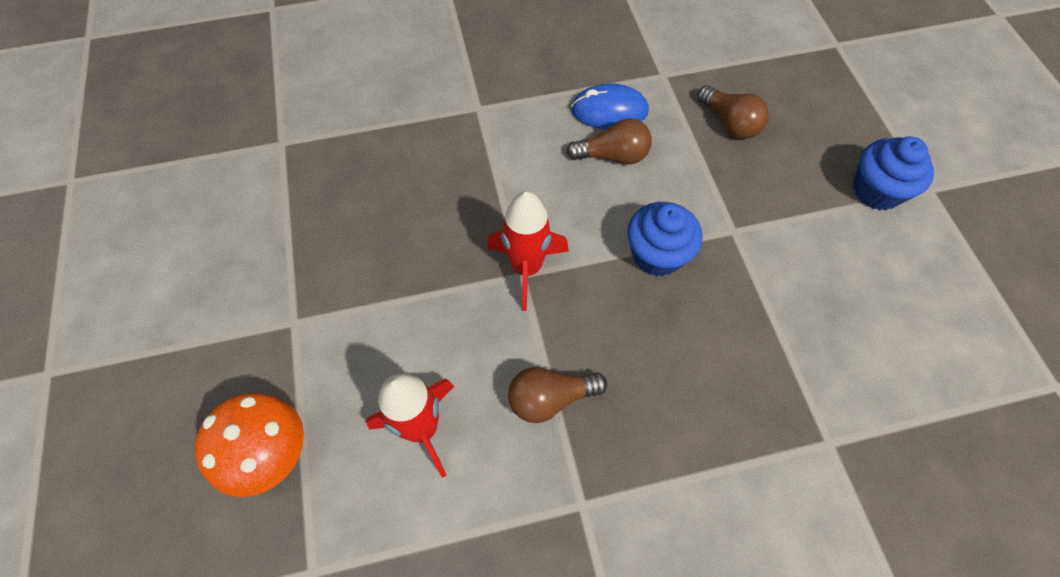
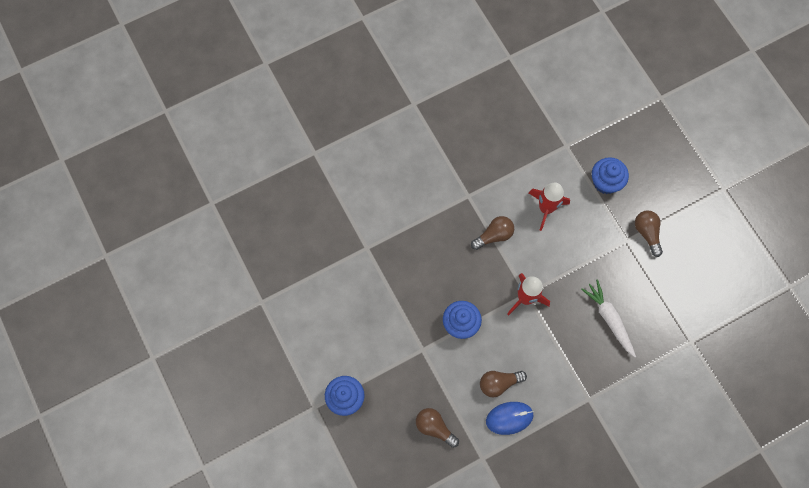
camera: 165 degrees right, 10 degrees up
orange mushroom [194,393,304,497] -> blue cupcake [592,157,629,194]
none -> white carrot [581,280,636,357]
none -> brown light bulb [635,210,663,257]

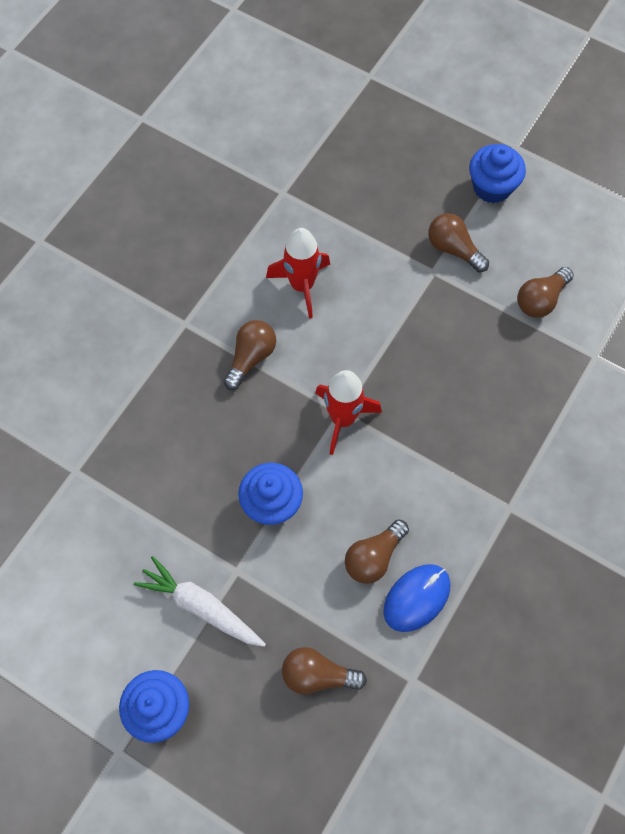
camera: 30 degrees left, 5 degrees down
white carrot [581,280,636,357] -> white carrot moved to [134,556,266,647]
blue cupcake [592,157,629,194] -> blue cupcake moved to [469,144,526,203]
none -> brown light bulb [517,267,574,318]

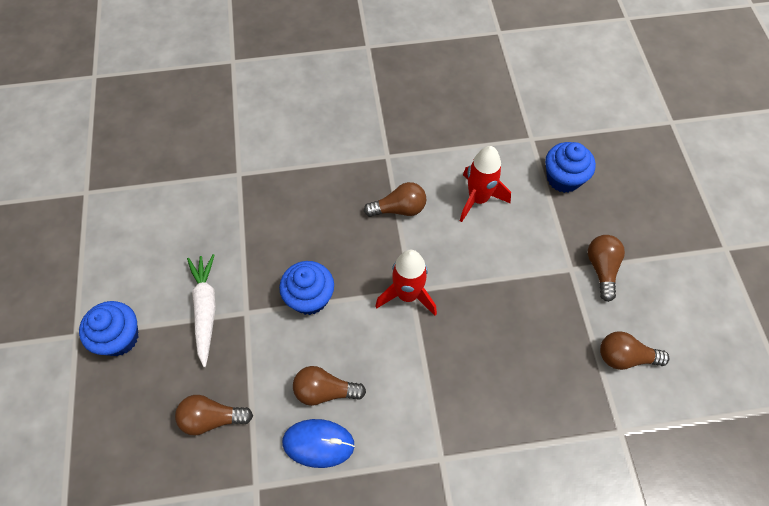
camera: 50 degrees right, 5 degrees down
brown light bulb [282,647,367,694] -> brown light bulb turned 60 degrees counterclockwise [175,395,253,435]
blue cupcake [469,144,526,203] -> blue cupcake moved to [545,142,596,193]

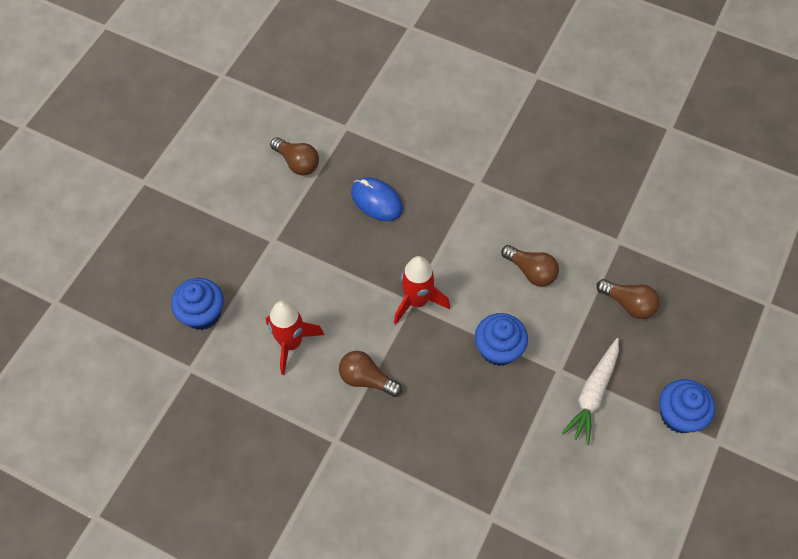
camera: 145 degrees left, 0 degrees up
blue mouse [282,419,355,468] -> blue mouse moved to [351,177,403,221]
brown light bulb [588,235,625,302] -> none

